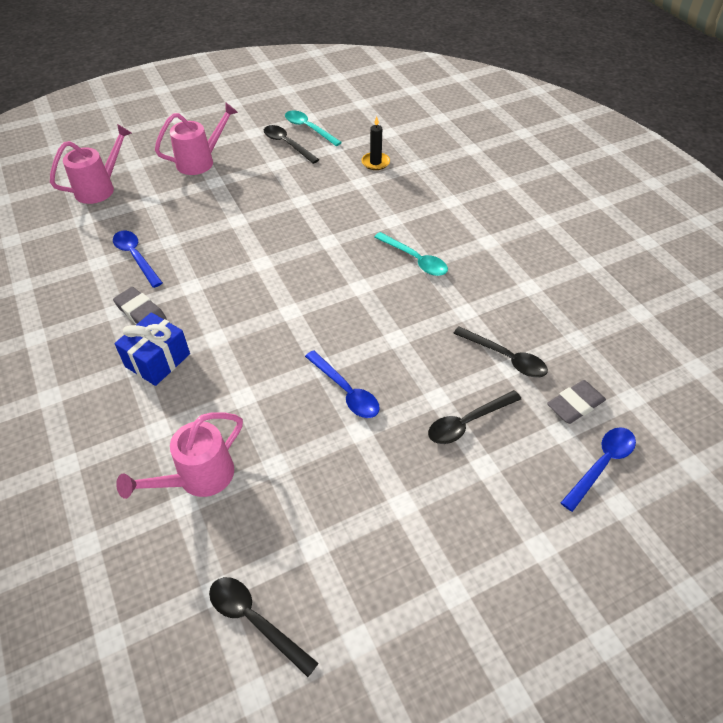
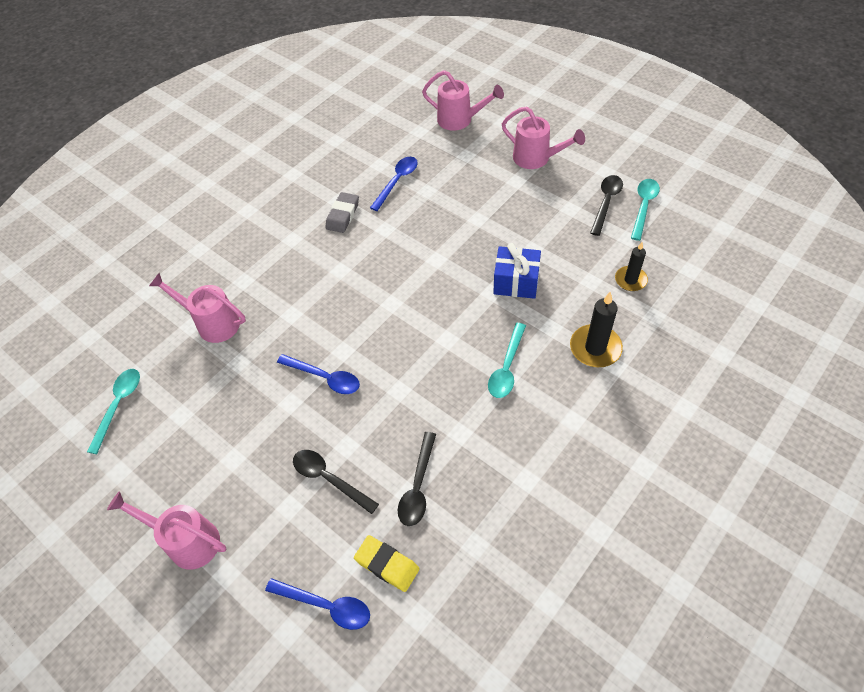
camera: 70 degrees right, 5 degrees up
blue gift [114,312,190,386] -> blue gift moved to [493,243,541,299]
black spoon [209,577,319,677] -> turquoise spoon [87,369,140,454]
blue spoon [305,350,380,418] -> blue spoon turned 90 degrees counterclockwise [277,354,360,394]
grey eraser [547,380,606,424] -> yellow eraser [354,535,420,592]
none -> pink watering can [107,491,226,570]
none -> black candle [570,292,623,367]

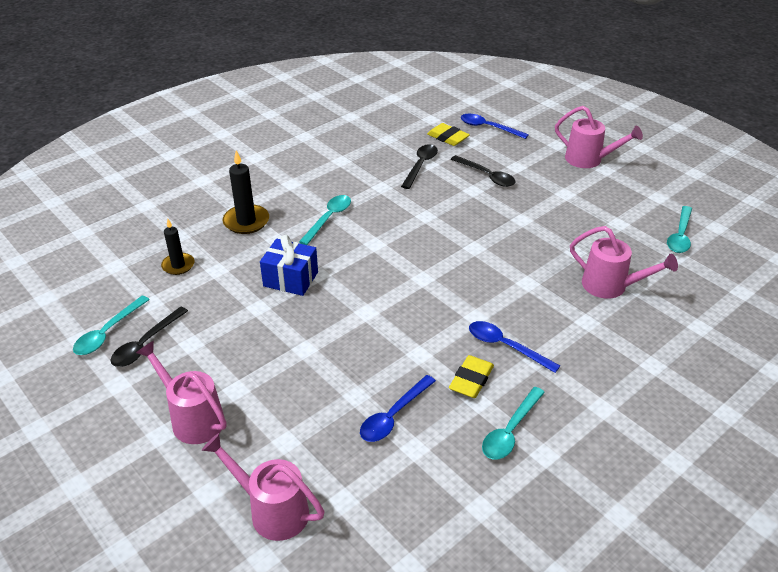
camera: 175 degrees left, 15 degrees down
blue spoon [277,354,360,394] -> blue spoon moved to [469,321,560,373]
grey eraser [325,192,359,233] -> yellow eraser [449,355,494,398]
none -> turquoise spoon [482,387,545,460]

